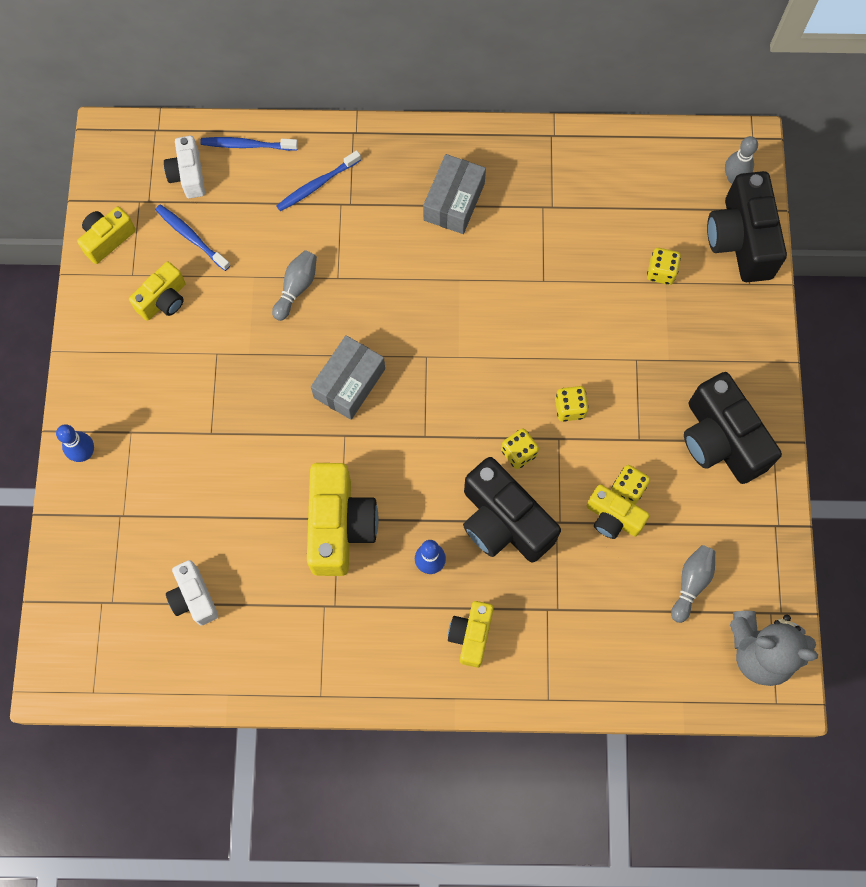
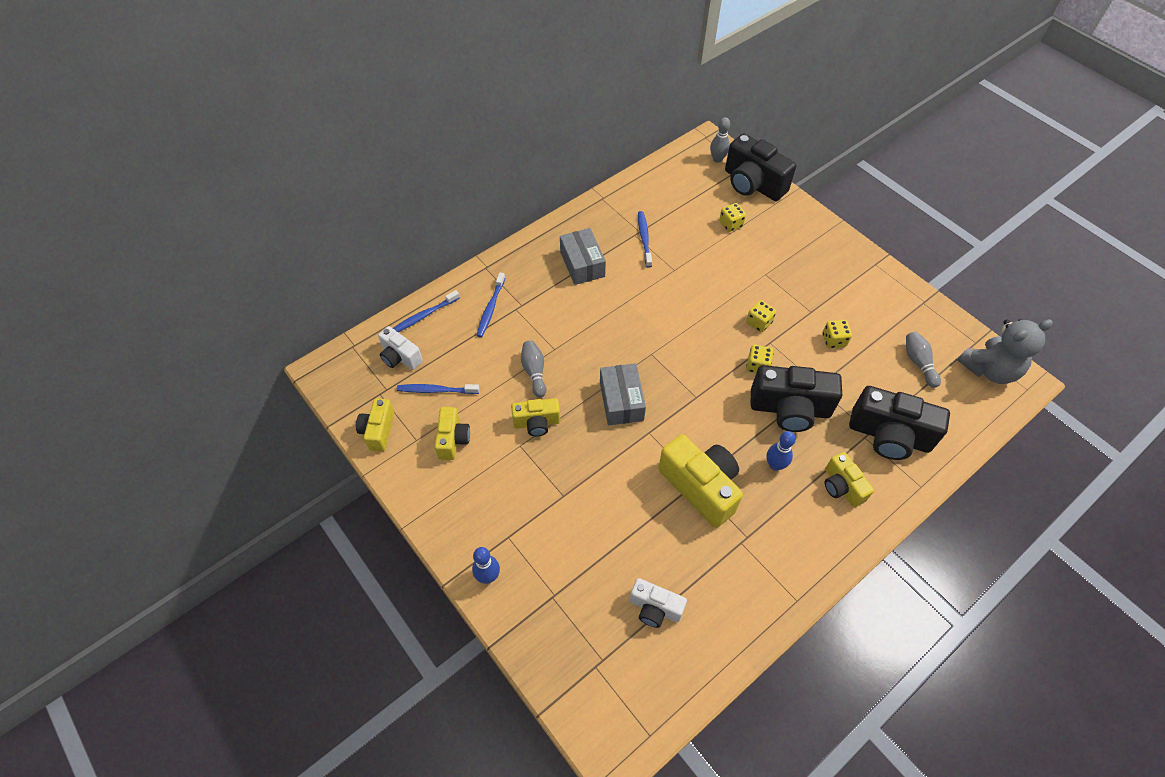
camera: 40 degrees left, 15 degrees down
yellow camera [587,484,650,539] -> yellow camera moved to [511,398,560,436]
black camera [684,372,782,484] -> black camera moved to [849,386,950,460]
none -> blue toothbrush [638,211,652,268]

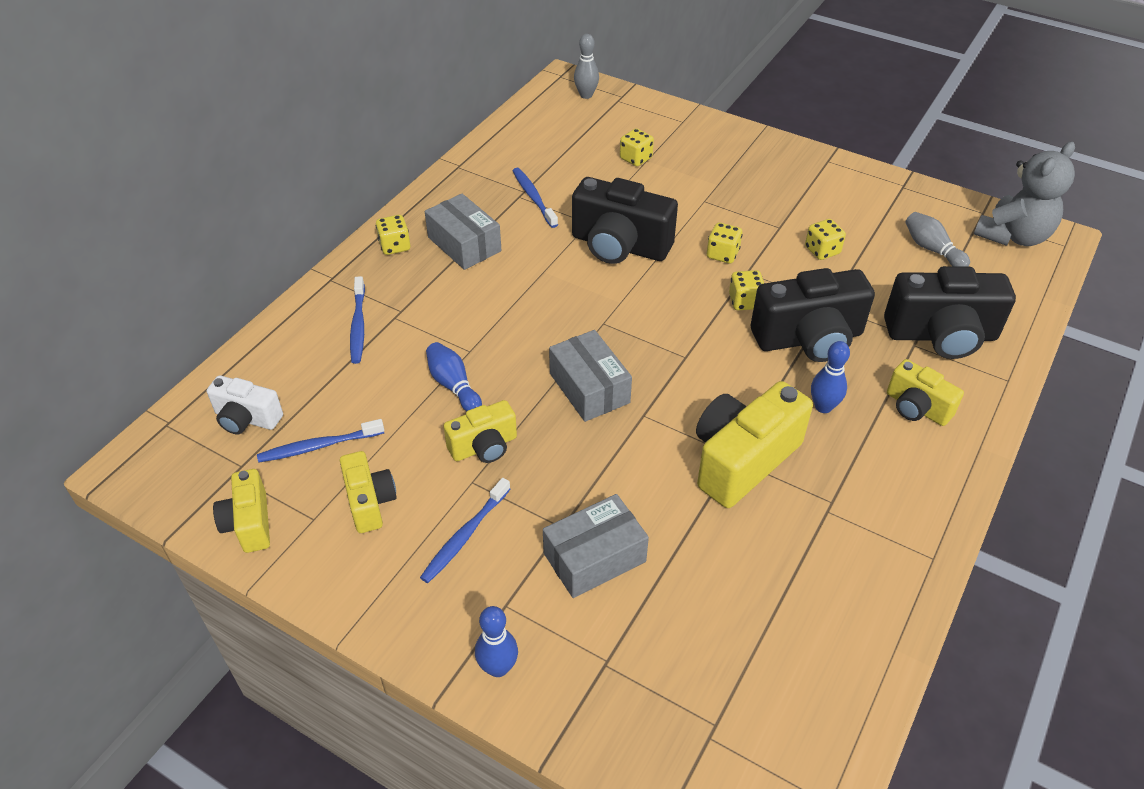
camera: 20 degrees left, 10 degrees down
blue toothbrush [393,290,460,332] -> blue toothbrush moved to [420,478,510,583]
grey bowling pin [521,340,546,397] -> blue bowling pin [426,342,482,411]
white camera [630,578,687,628] -> none
yellow camera [658,434,743,528] -> yellow camera turned 75 degrees counterclockwise [696,381,813,508]
black camera [725,133,796,201] -> black camera moved to [572,177,678,264]
none -> yellow dice [376,215,410,255]
none -> grey box [543,494,649,598]

